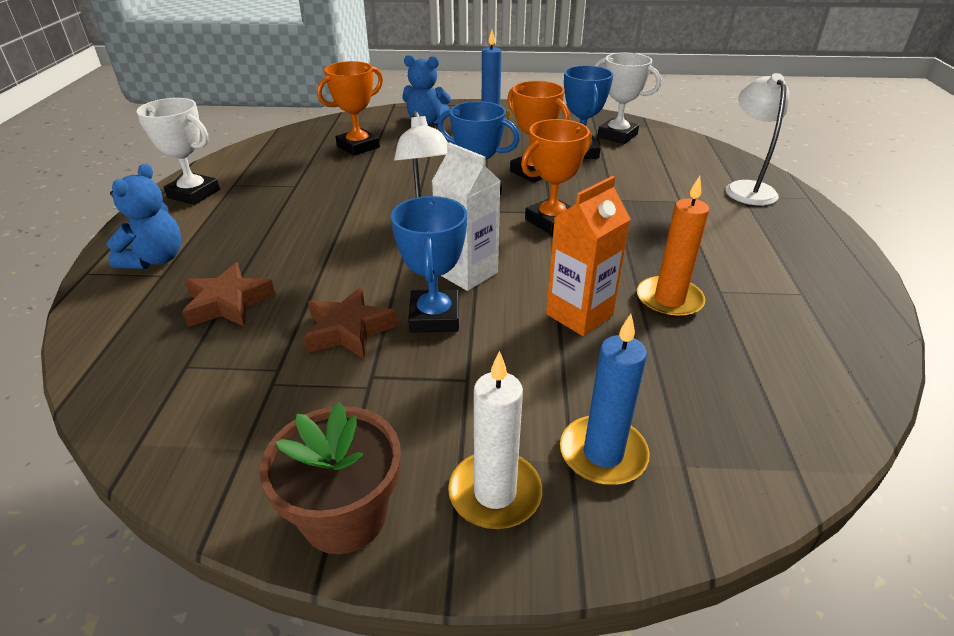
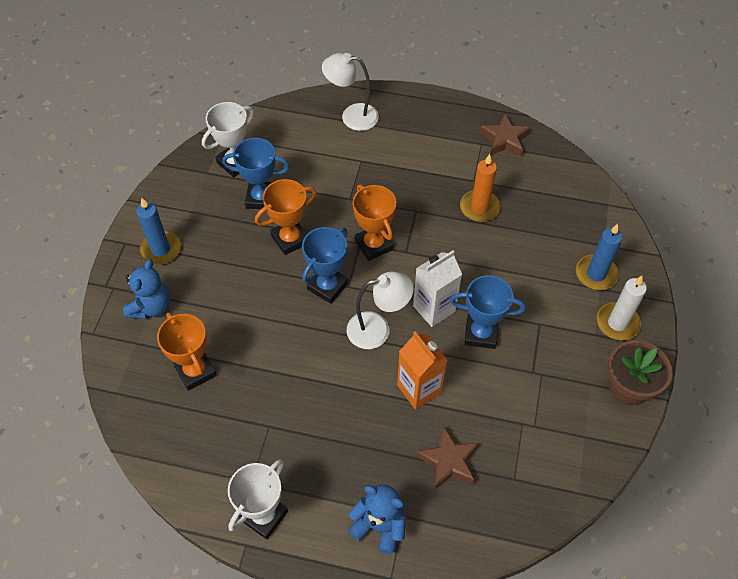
camera: 80 degrees left, 20 degrees up
brown star [303,287,398,359] -> brown star moved to [479,114,531,157]
orange carton [546,176,630,336] -> orange carton moved to [397,331,448,410]

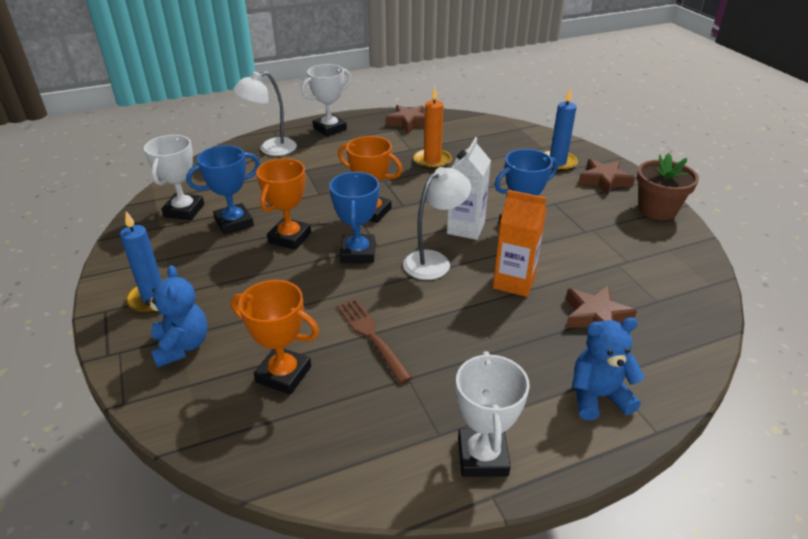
camera: 35 degrees left, 20 degrees down
white candle [596,276,647,341] -> brown star [579,159,635,195]
none -> white trophy [301,64,351,137]
none -> brown fork [337,298,413,384]

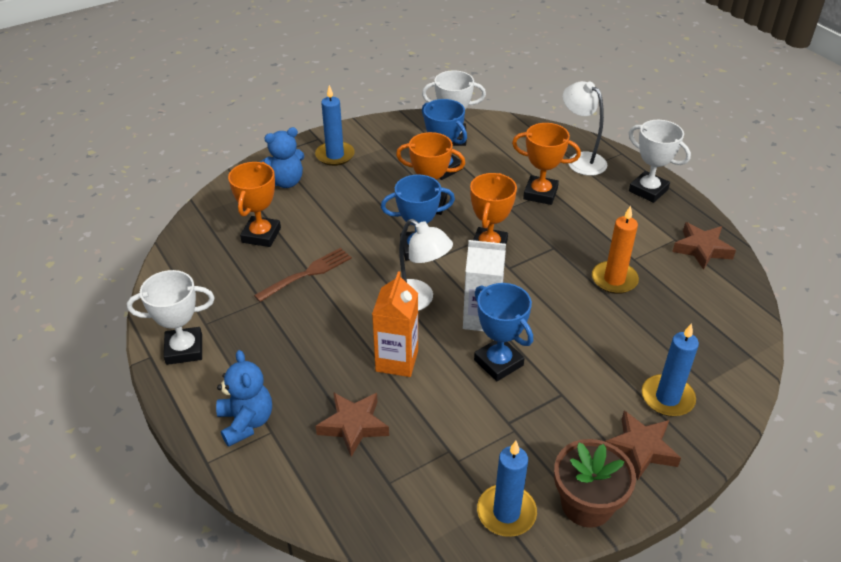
camera: 80 degrees right, 5 degrees up
none -> blue candle [477,441,537,537]
none -> orange trophy [512,123,581,205]

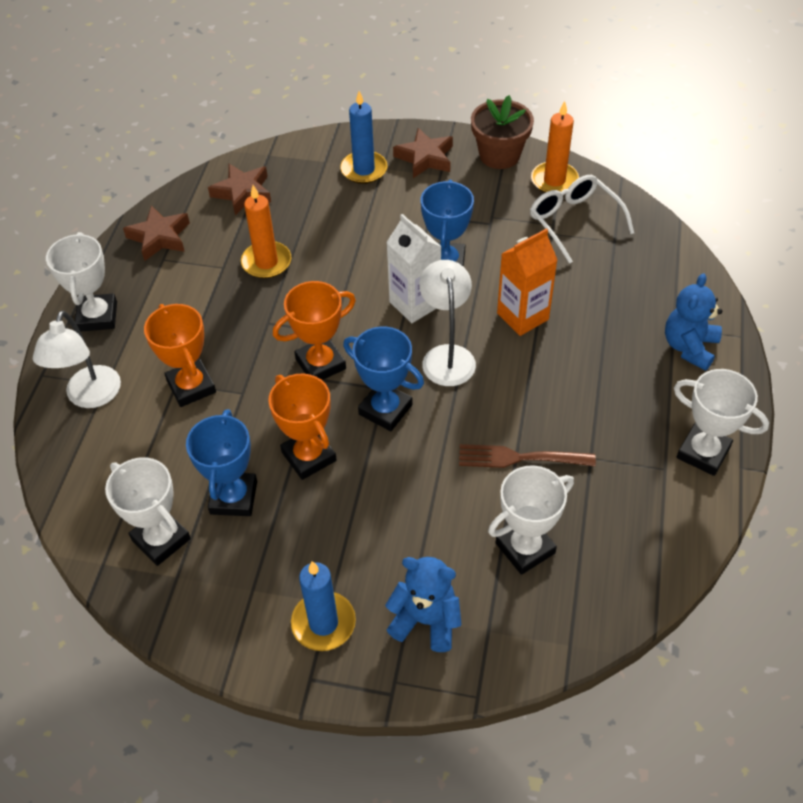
camera: 135 degrees left, 10 degrees up
orange trophy [228,162,281,247] -> white trophy [488,466,574,575]
brown star [316,392,389,457] -> brown star moved to [208,163,271,216]
blue candle [477,441,537,537] -> orange candle [531,101,579,193]
none -> white glasses [530,175,634,264]

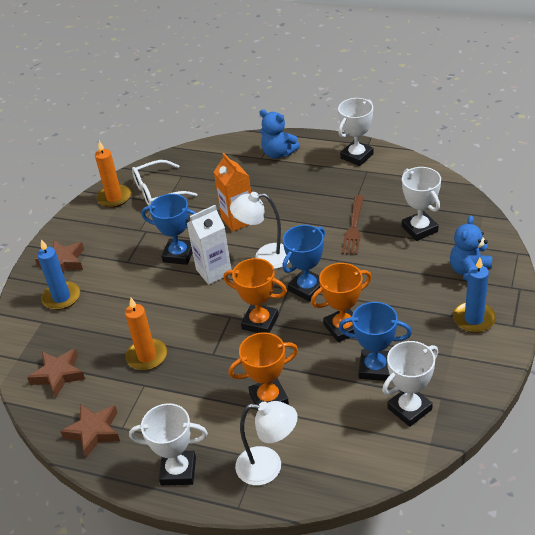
camera: 80 degrees left, 10 degrees down
orange trophy [273,281,356,380] -> orange trophy turned 45 degrees counterclockwise [223,258,287,333]
brown flower pot [471,95,534,169] -> none

